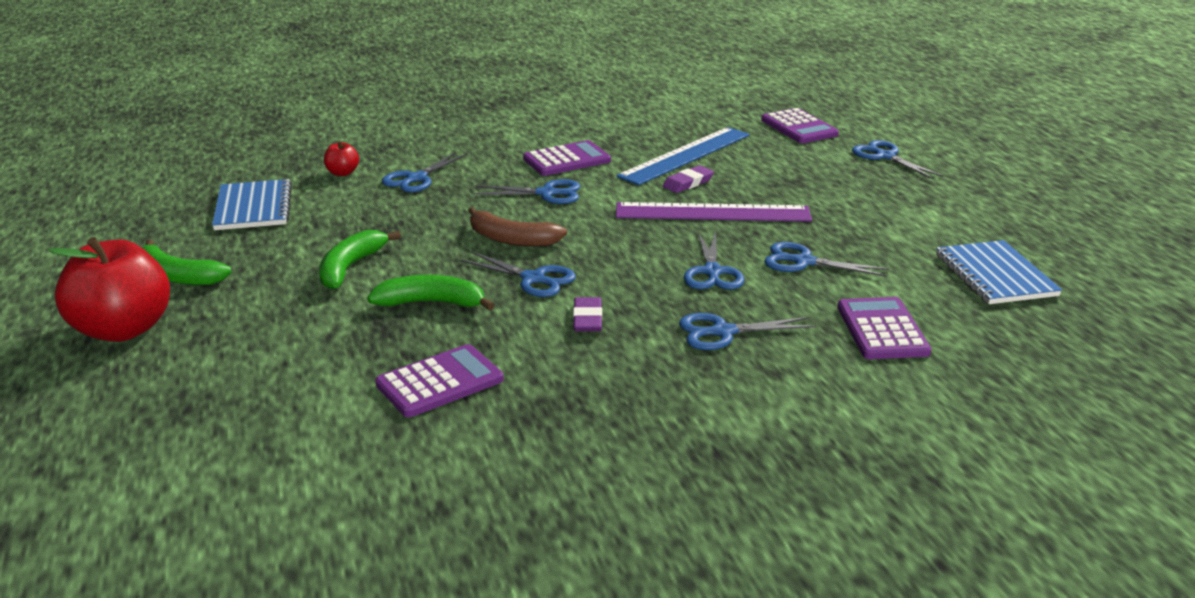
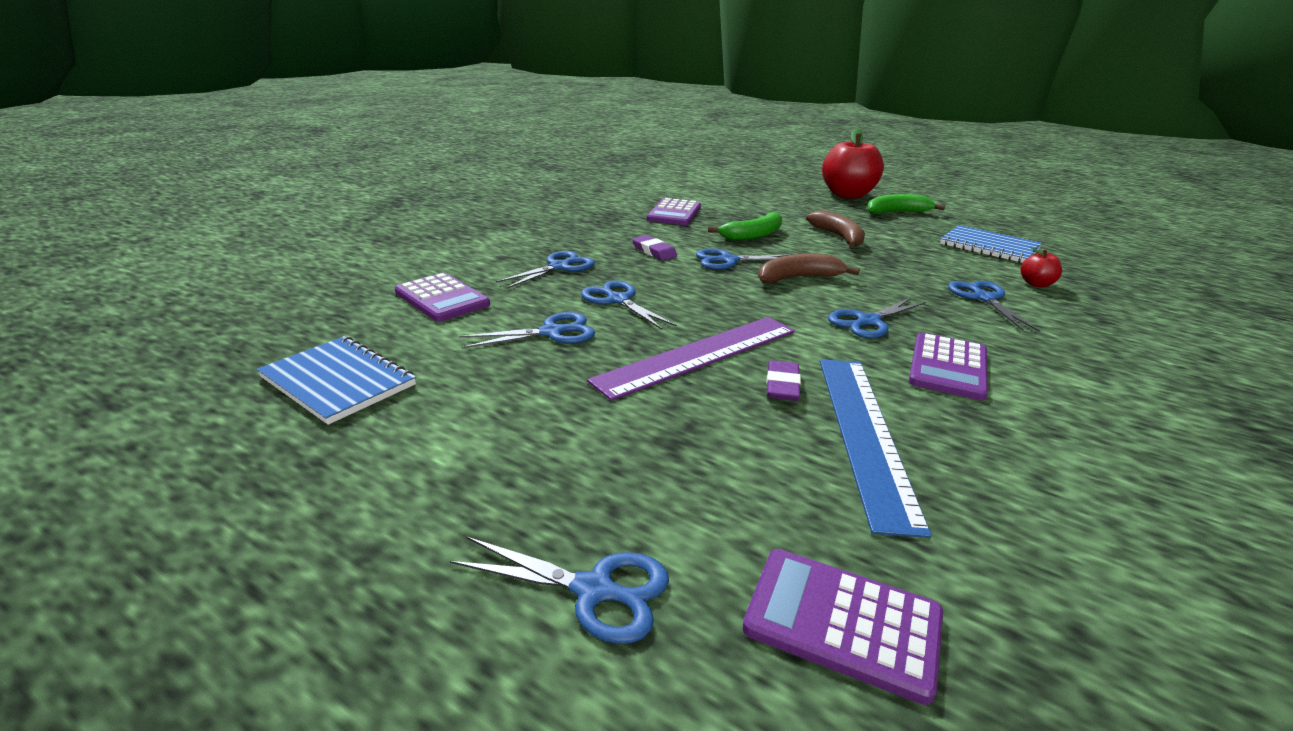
camera: 140 degrees right, 0 degrees up
green banana [319,230,401,290] -> brown banana [806,210,865,248]

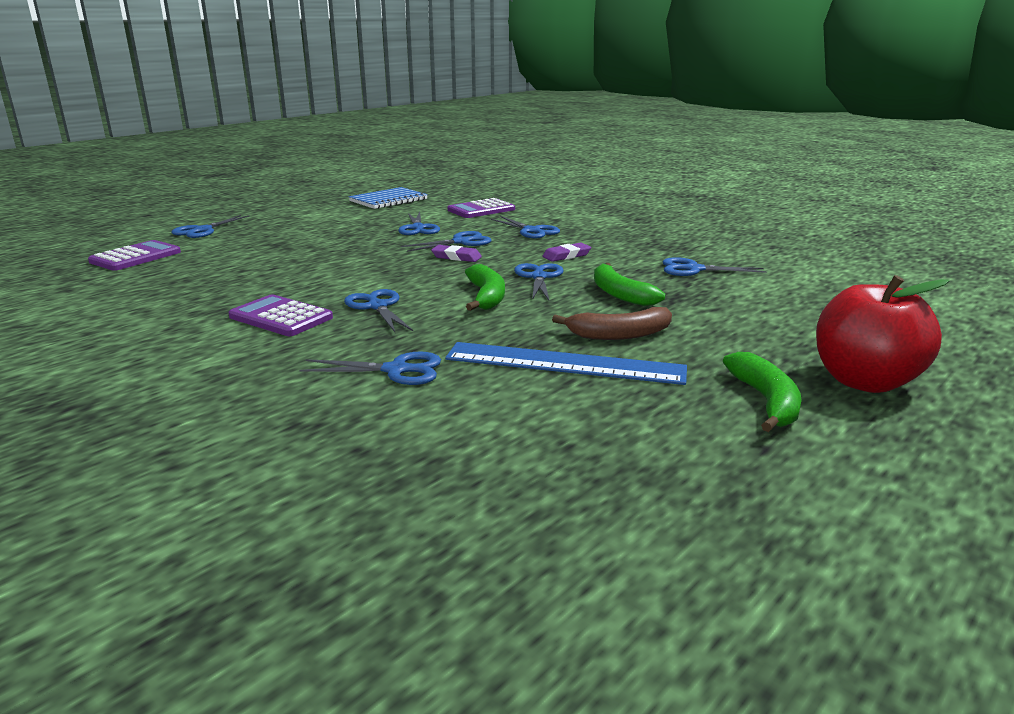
camera: 100 degrees right, 5 degrees down
purple ruler [587,317,795,401] -> none
purple calculator [647,198,701,225] -> blue scissors [662,257,767,276]
brown banana [758,254,860,283] -> green banana [465,264,505,311]
purple eraser [767,360,801,401] -> purple eraser moved to [431,245,482,262]
blue ruler [820,359,932,538] -> blue ruler moved to [445,342,687,385]
blue notebook [940,225,1042,263] -> none
red apple [1021,247,1062,287] -> none

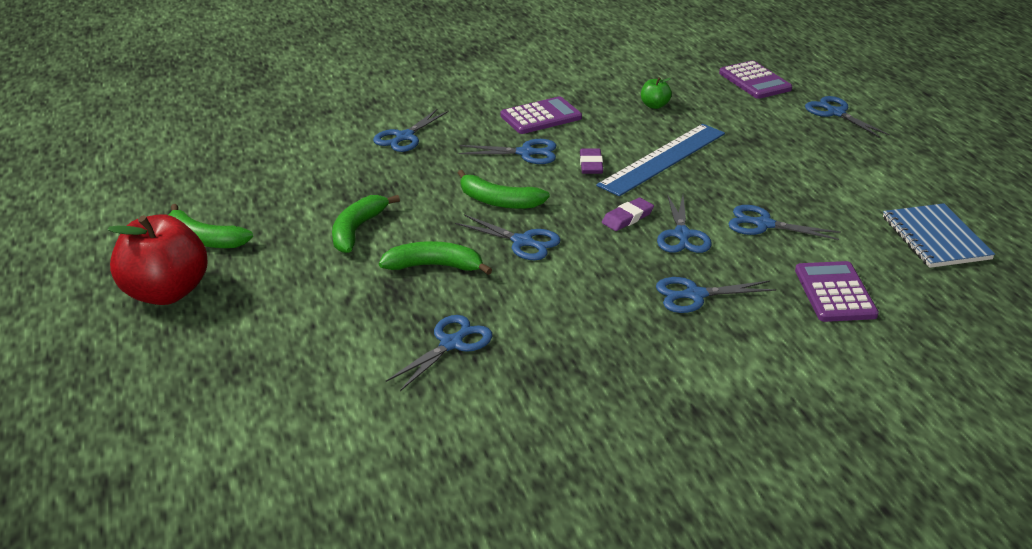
camera: 120 degrees right, 10 degrees up
blue ruler [445,342,687,385] -> blue ruler moved to [596,124,725,196]
purple eraser [542,243,591,262] -> purple eraser moved to [580,149,603,174]
brown banana [552,307,672,340] -> green banana [332,195,400,253]
none -> green apple [641,77,672,109]

